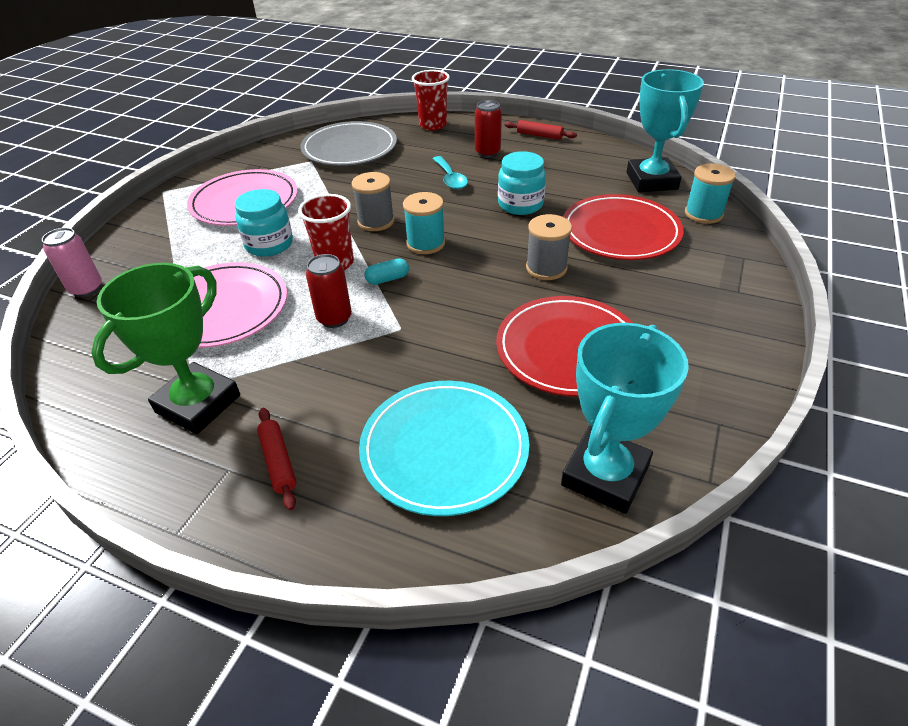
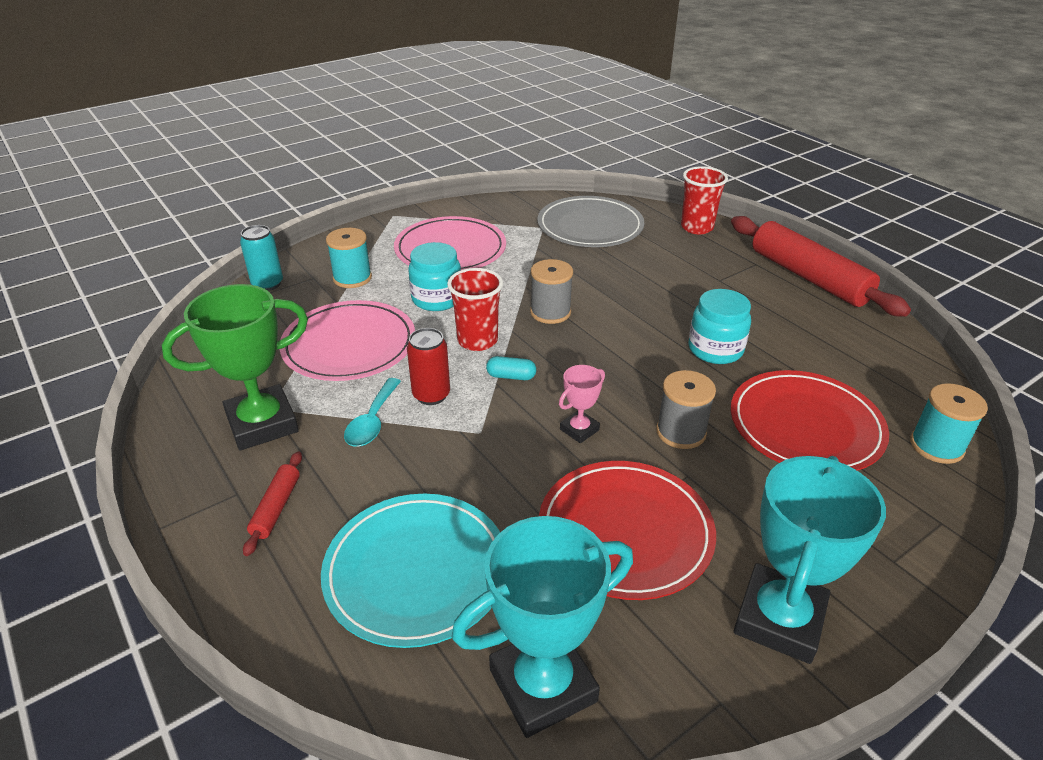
camera: 30 degrees right, 5 degrees down
pink can [42,228,102,297] -> turquoise can [240,225,283,291]
turquoise spool [403,192,445,254] -> turquoise spool moved to [326,228,372,288]
turquoise spoon [433,156,468,189] -> turquoise spoon moved to [344,378,401,447]
red can [475,100,502,158] -> none
red rolling pin [505,120,577,140] -> red rolling pin [731,216,911,317], size x2.28
turquoise trophy [627,69,704,192] -> turquoise trophy moved to [734,456,886,664]
none -> pink trophy [559,365,605,443]

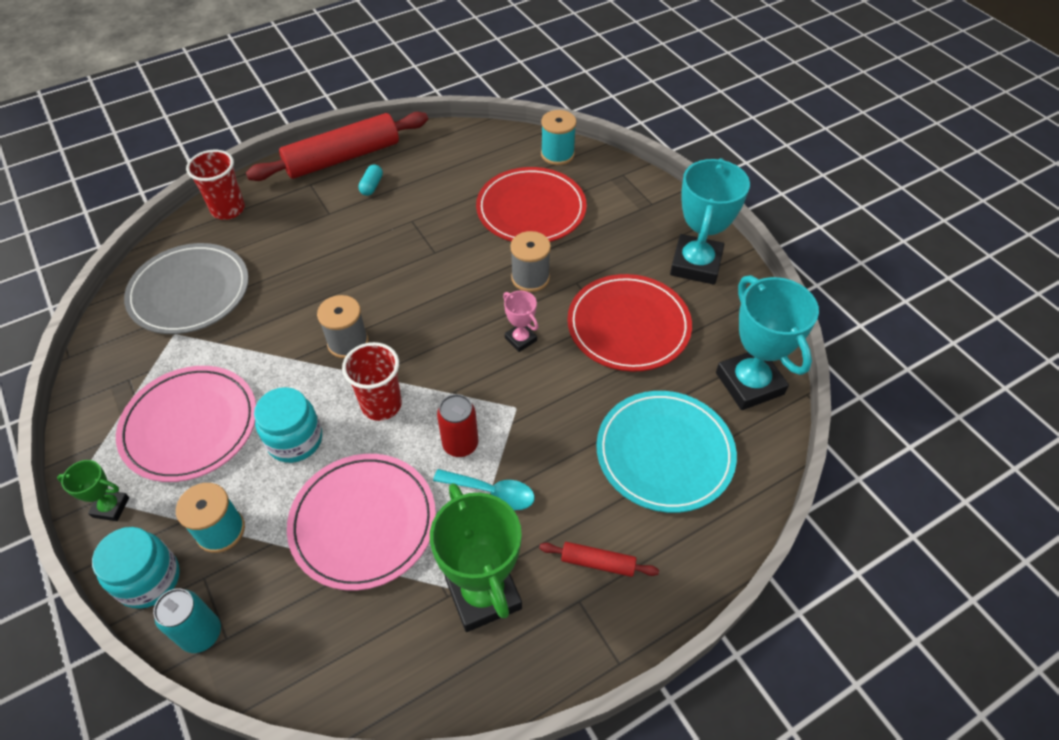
camera: 85 degrees left, 15 degrees up
turquoise capsule [486,356,536,380] -> turquoise capsule moved to [358,164,383,196]
turquoise jar [689,289,751,364] -> turquoise jar moved to [92,527,180,609]
turquoise trophy [734,456,886,664] -> turquoise trophy turned 75 degrees clockwise [670,158,750,285]
none -> green trophy [57,460,129,521]

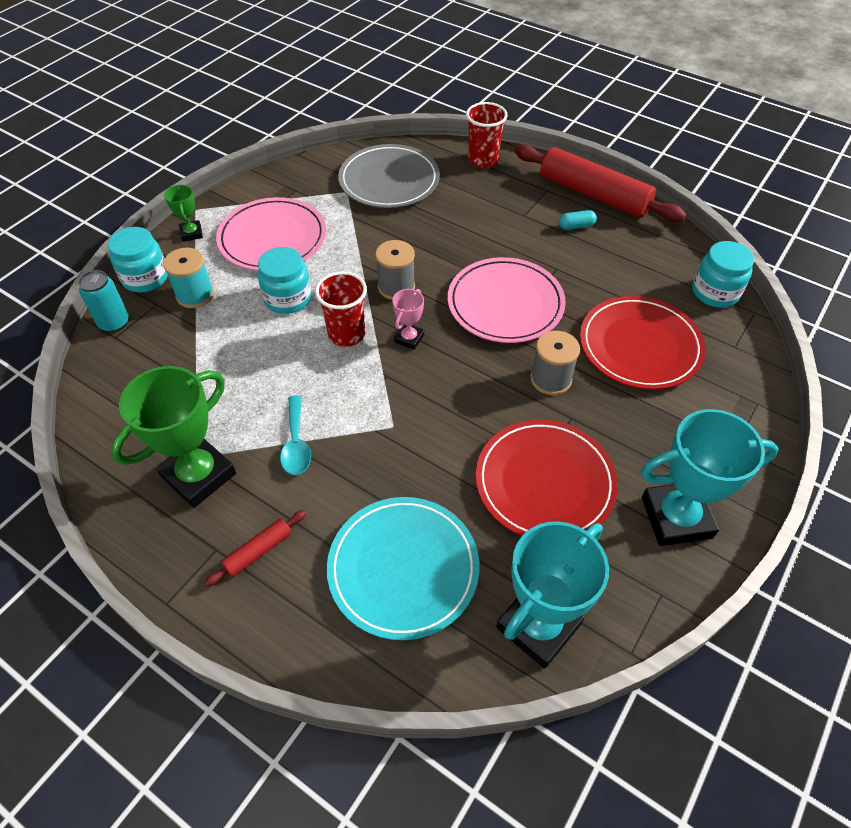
camera: 65 degrees right, 0 degrees up
pink plate [287,454,436,590] -> pink plate moved to [448,257,566,343]
red can [437,394,478,457] -> none
pink trophy [503,291,538,352] -> pink trophy moved to [392,289,424,350]
red rolling pin [539,542,659,577] -> red rolling pin turned 60 degrees clockwise [204,510,306,587]
turquoise spool [541,110,576,165] -> none
none -> turquoise jar [693,241,754,308]

